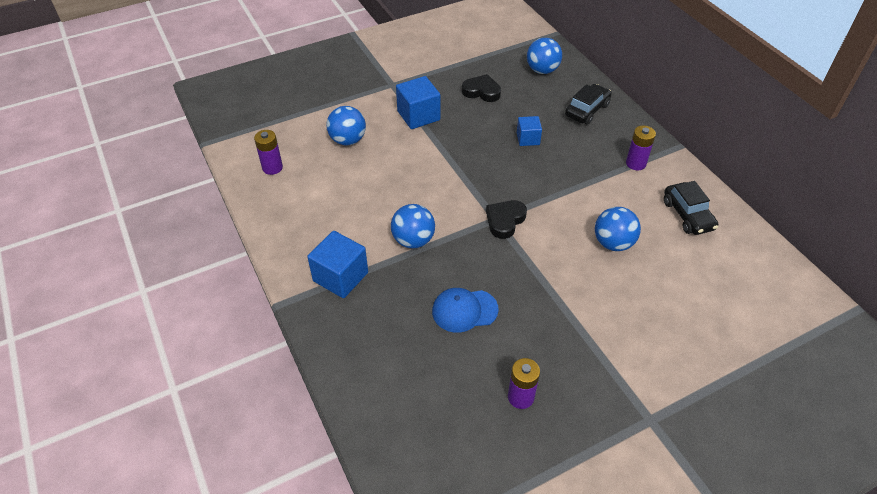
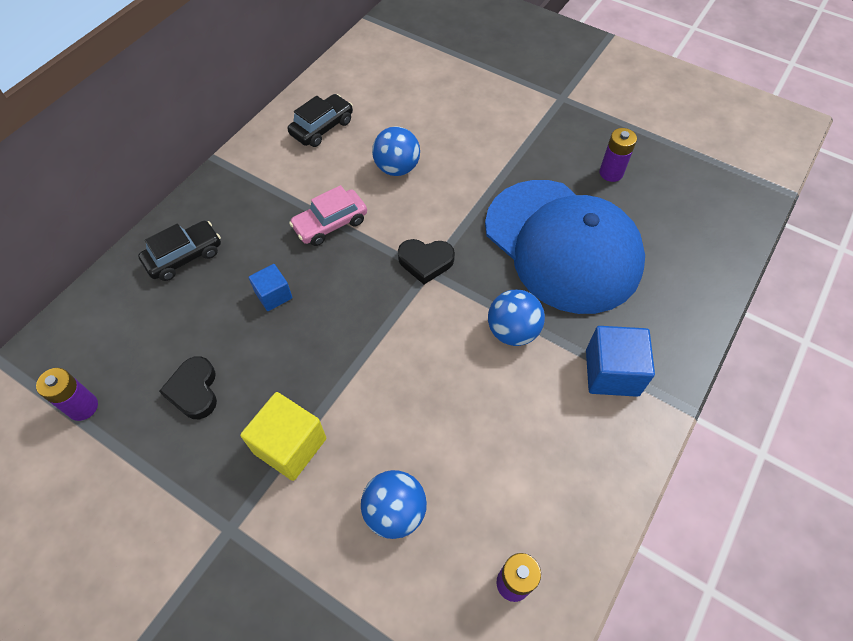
camera: 120 degrees left, 10 degrees up
blue cube [396,76,441,129] -> yellow cube [240,392,326,481]
blue cap [432,288,499,333] -> blue cap [485,180,645,314], size x2.41
blue ball [527,38,562,74] -> none
black car [565,84,612,125] -> black car turned 135 degrees clockwise [138,221,221,281]
purple battery [626,126,656,171] -> purple battery moved to [36,368,98,421]
none -> pink car [289,185,367,246]

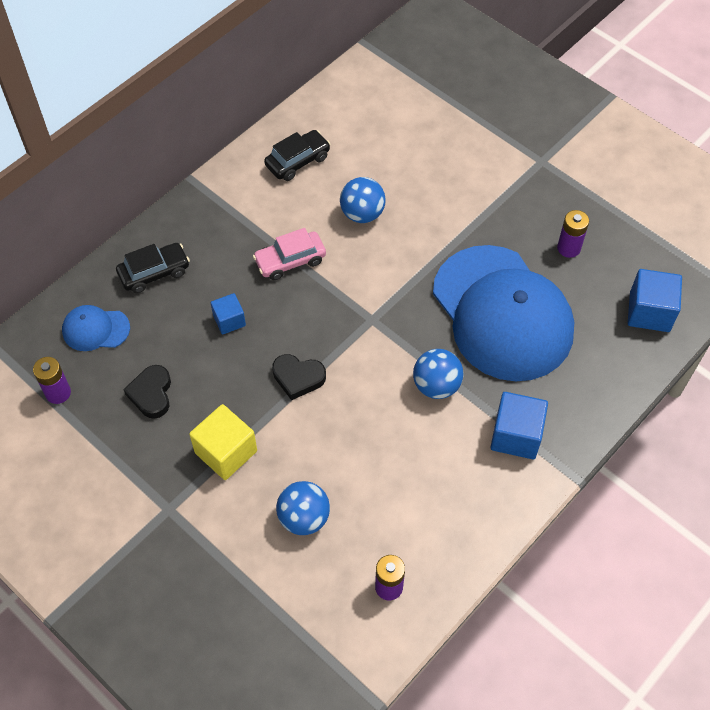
camera: 10 degrees right, 0 degrees up
black heart [398,239,455,284] -> black heart moved to [272,354,326,400]
none -> blue cap [62,305,130,351]
none -> blue cube [628,269,682,332]

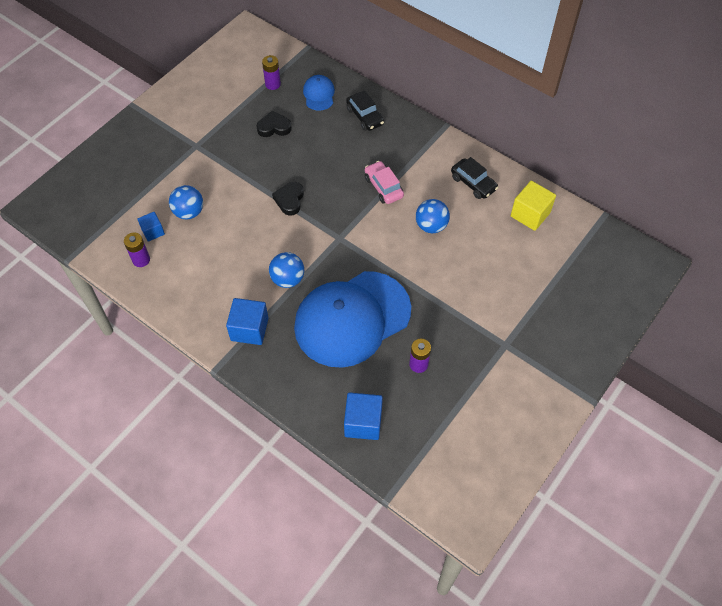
camera: 85 degrees right, 0 degrees up
yellow cube [189,404,257,480] -> yellow cube moved to [511,181,556,231]
blue cube [211,293,246,335] -> blue cube moved to [137,212,165,242]

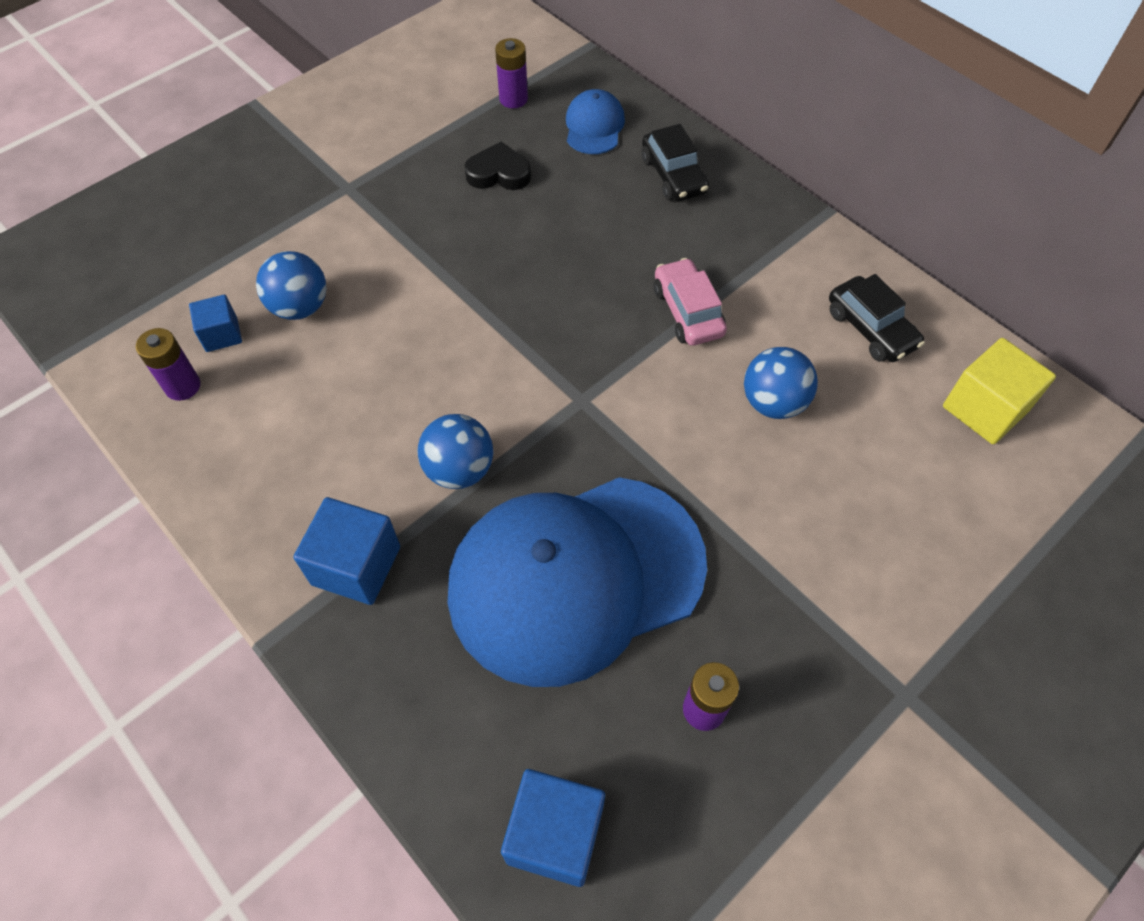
camera: 10 degrees right, 0 degrees up
black heart [272,182,304,215] -> none

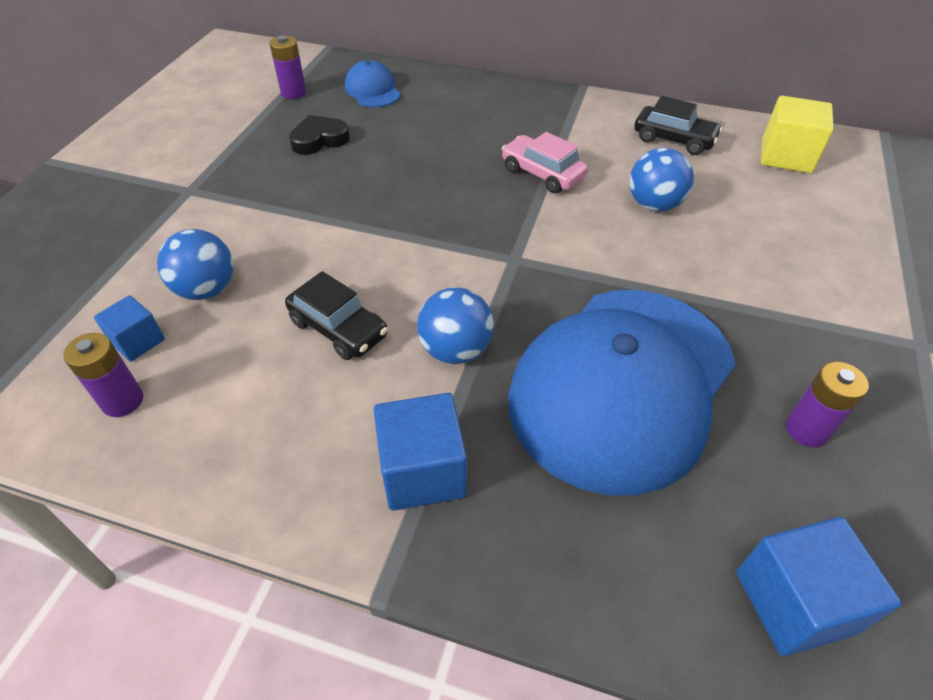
camera: 30 degrees left, 10 degrees down
black car [642,124,709,201] -> black car moved to [285,271,388,360]

